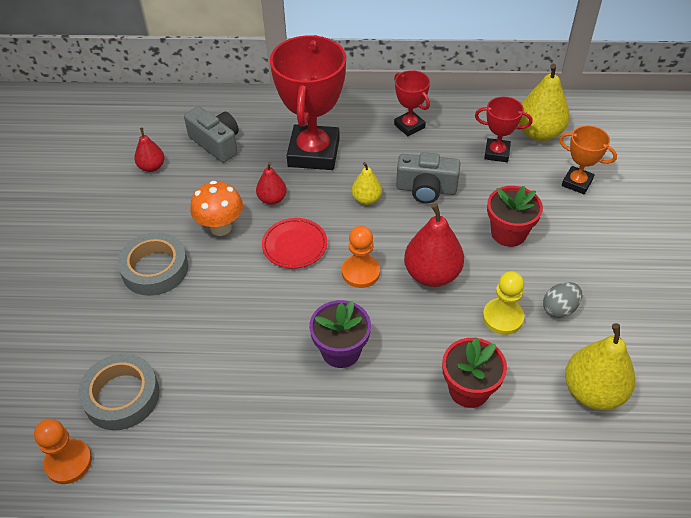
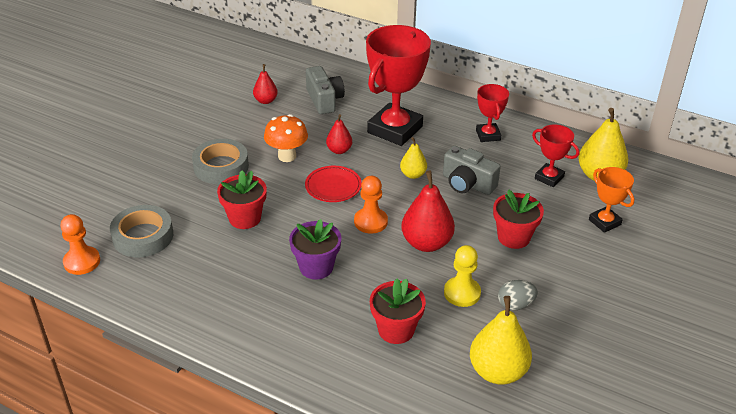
camera: 25 degrees right, 10 degrees down
none -> red flower pot [217,170,267,229]

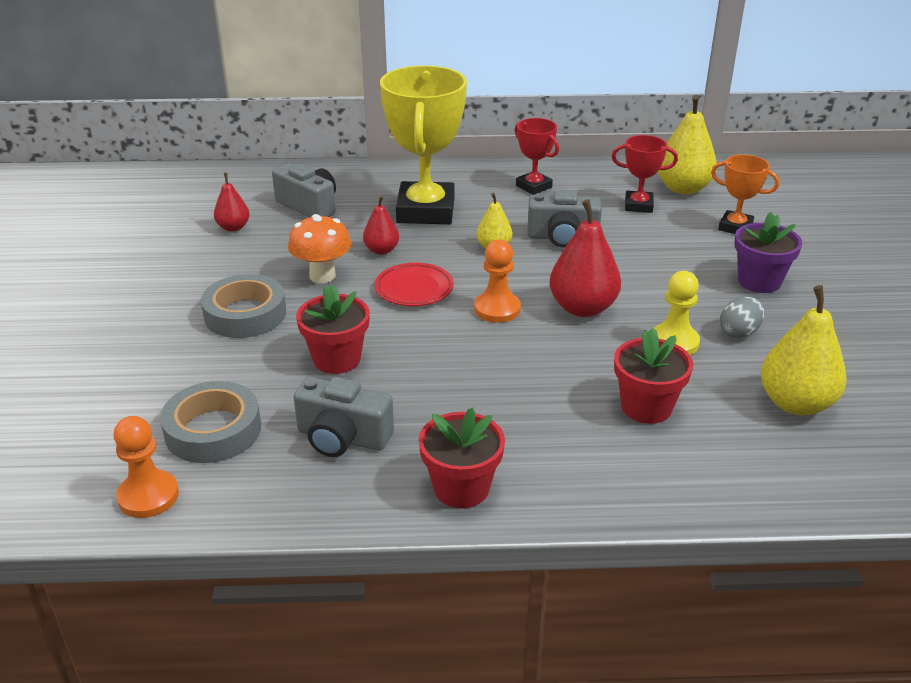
camera: 30 degrees left, 5 degrees down
purple flower pot [289,219,342,279] -> purple flower pot moved to [734,212,802,293]
red trophy [366,25,431,146] -> yellow trophy [380,65,467,224]
red flower pot [493,189,544,249] -> red flower pot moved to [419,407,505,508]
none -> grey camera [294,377,394,457]

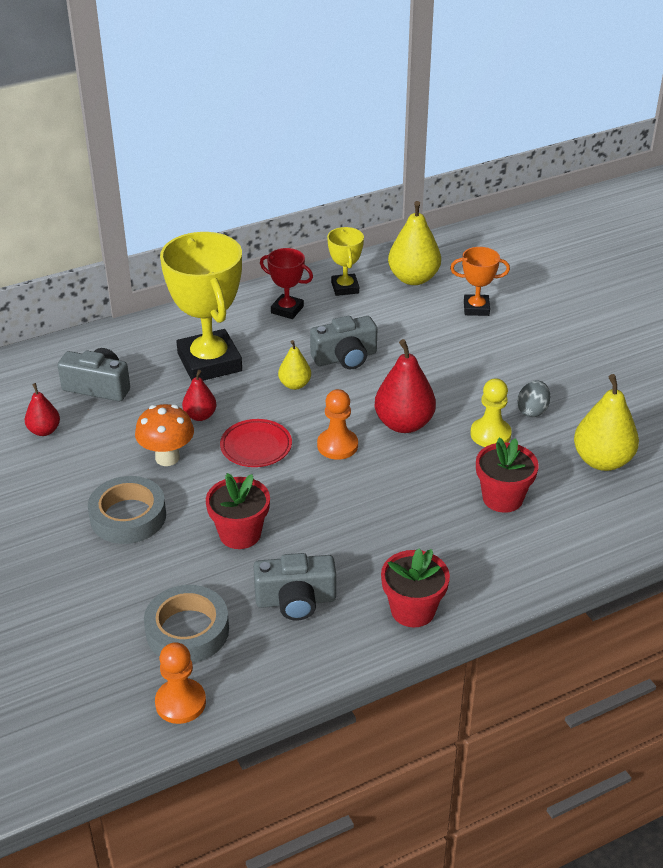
camera: 25 degrees left, 5 degrees up
red trophy [611,135,678,213] -> none
purple flower pot [734,212,802,293] -> none
none -> yellow trophy [327,227,364,296]

